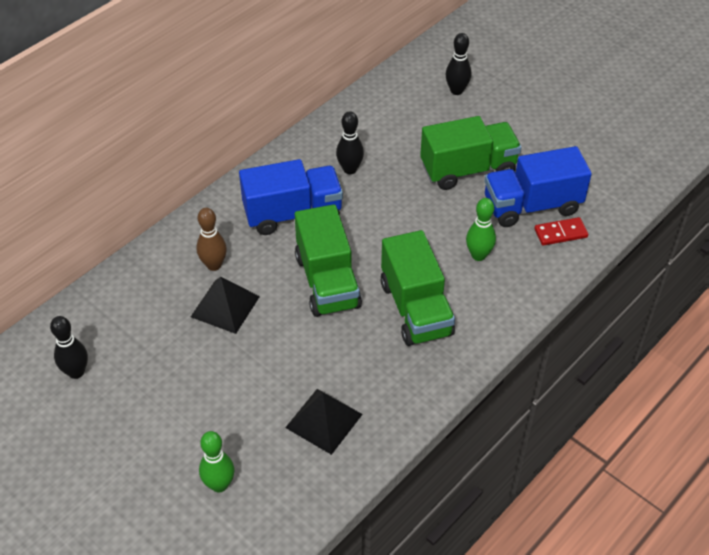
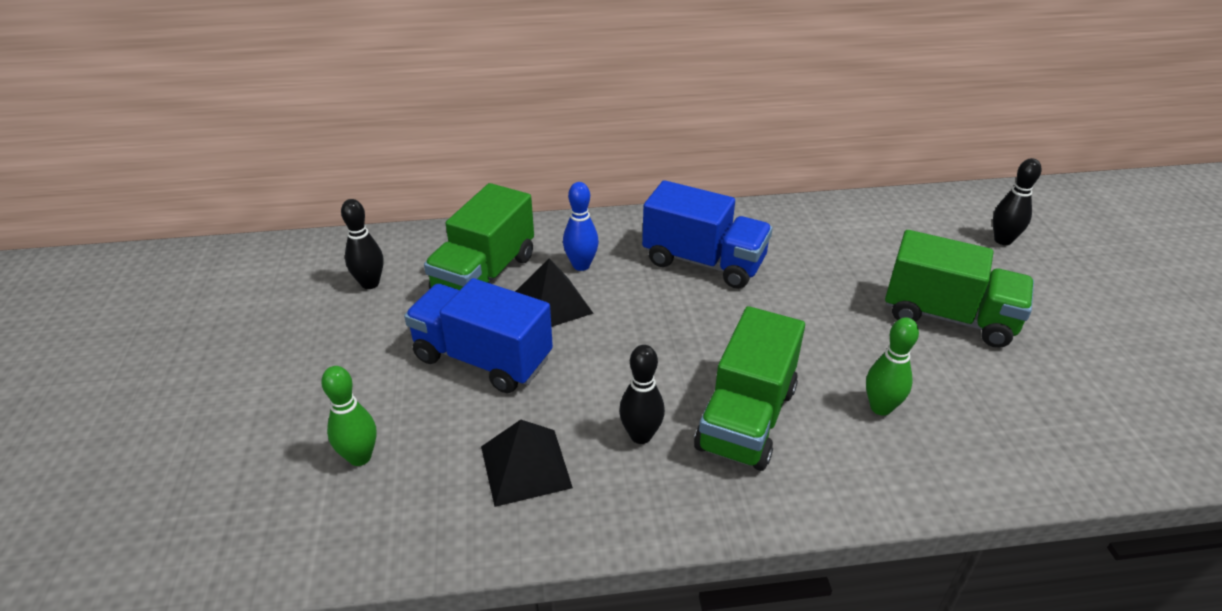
camera: 40 degrees right, 10 degrees down
brown bowling pin [196,208,227,271] -> blue bowling pin [563,182,599,271]
green truck [295,204,362,317] -> green truck moved to [424,183,534,290]
black bowling pin [336,111,364,174] -> black bowling pin moved to [619,345,665,444]
blue truck [484,146,592,227] -> blue truck moved to [404,278,553,393]
red domino [534,217,589,246] -> none

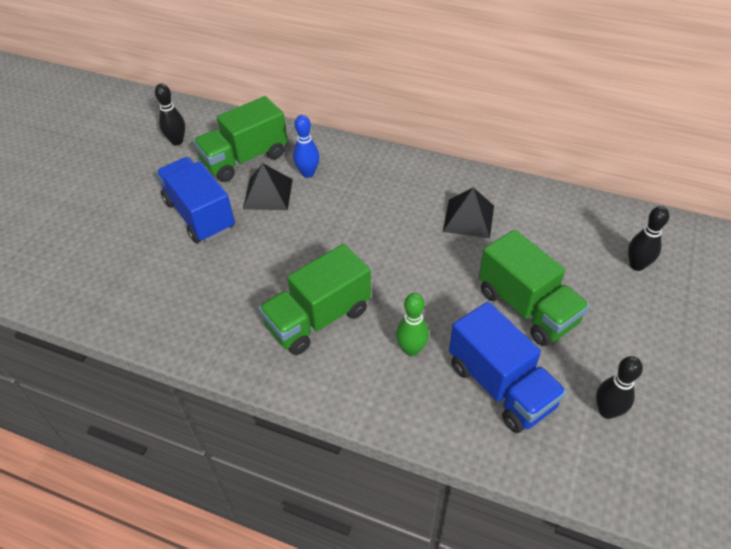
camera: 30 degrees right, 10 degrees up
green bowling pin [321,366,376,466] -> none
black pyramid [481,420,573,507] -> black pyramid moved to [443,187,494,238]
black bowling pin [619,345,665,444] -> black bowling pin moved to [596,356,643,419]
blue truck [642,180,773,289] -> blue truck moved to [449,302,567,433]

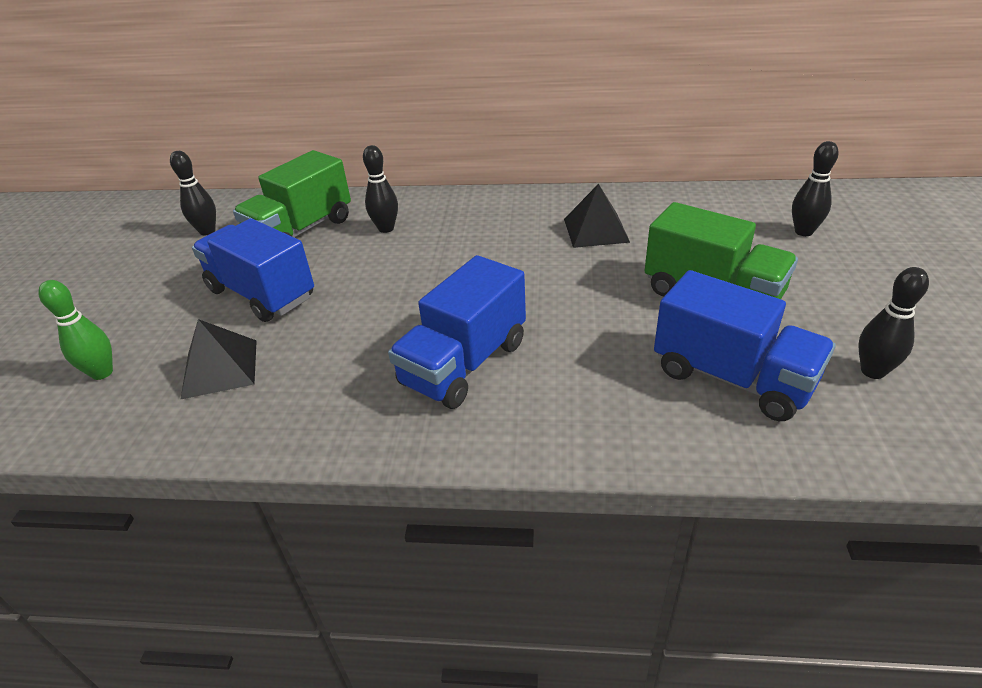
camera: 15 degrees left, 10 degrees down
black pyramid [243,163,293,210] -> black pyramid moved to [180,319,257,400]
green truck [259,244,371,355] -> blue truck [388,255,526,409]
blue bowling pin [293,115,319,178] -> black bowling pin [363,145,398,233]
green bowling pin [396,293,429,356] -> green bowling pin moved to [38,280,113,380]

